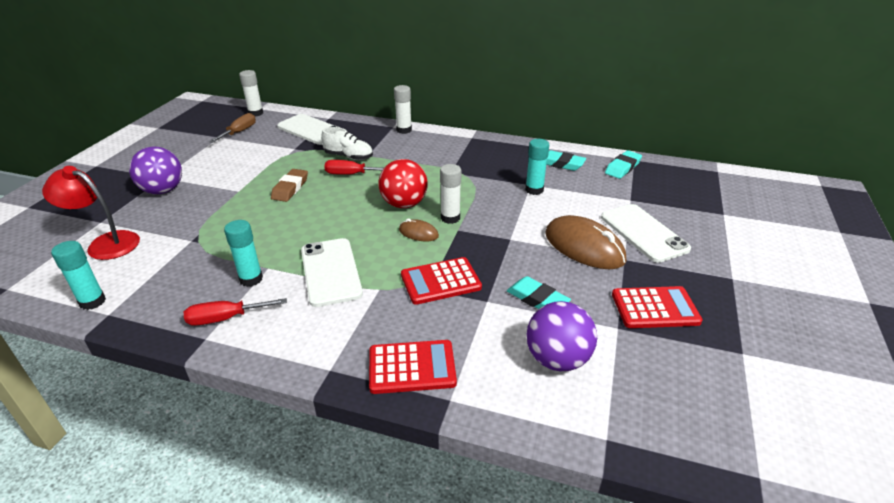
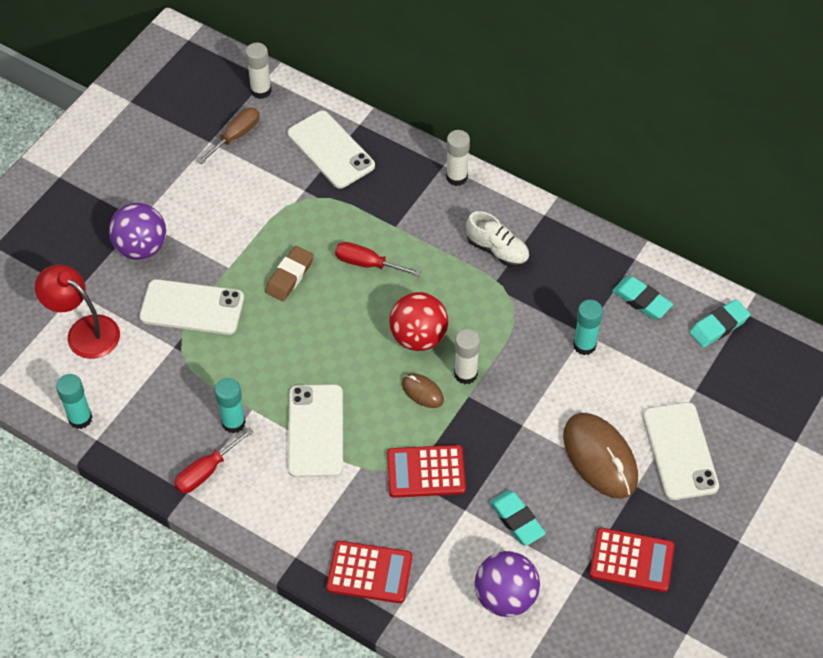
camera: 15 degrees right, 20 degrees up
red screwdriver [184,298,287,326] -> red screwdriver turned 45 degrees counterclockwise [174,428,253,493]
white shoe [321,127,373,160] -> white shoe moved to [466,211,529,267]
none -> white phone [139,279,244,335]

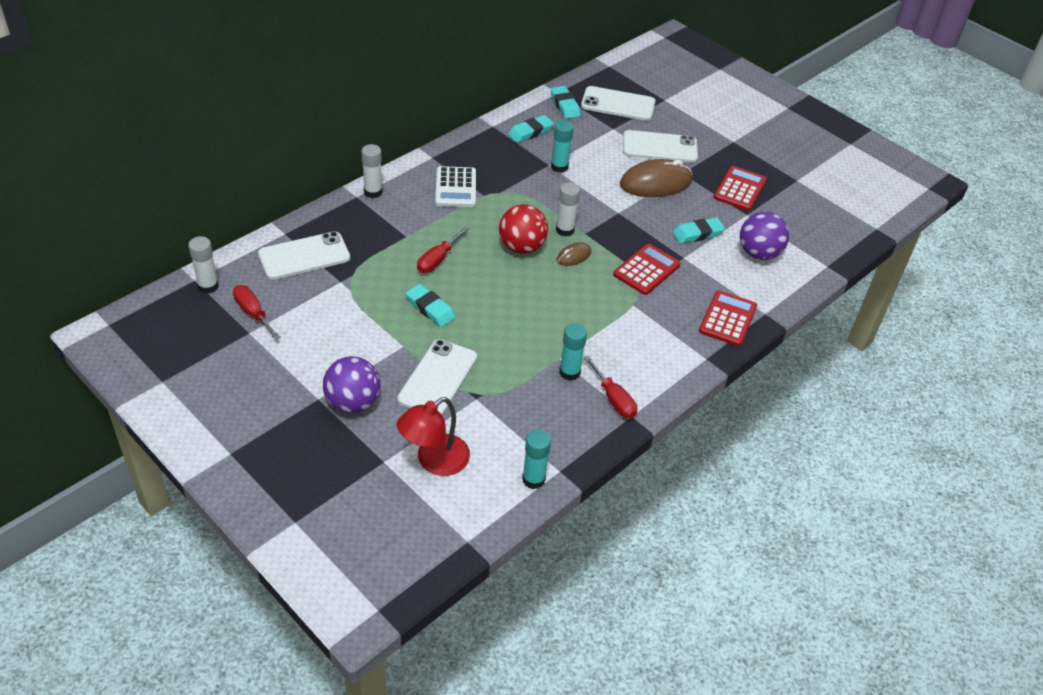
camera: 80 degrees left, 10 degrees down
brown screwdriver [197,108,260,164] -> red screwdriver [233,285,280,340]
brown eraser [265,246,314,301] -> turquoise eraser [406,284,456,327]
white phone [288,384,343,478] -> white phone moved to [581,86,655,121]
red calculator [387,445,466,498] -> red calculator turned 150 degrees counterclockwise [613,244,681,295]
white shoe [466,211,529,267] -> white calculator [435,166,476,207]

